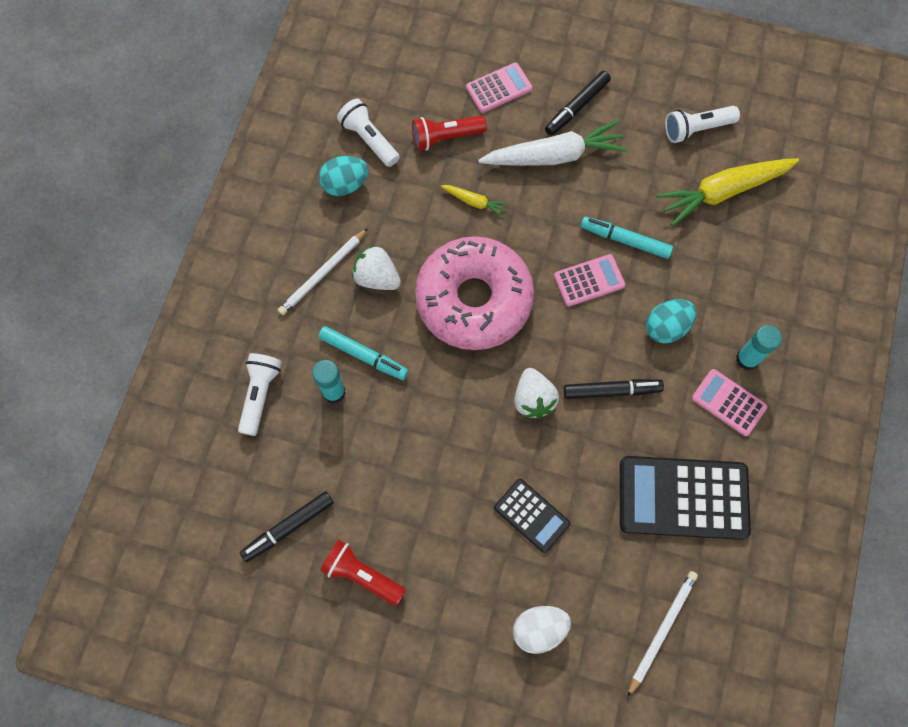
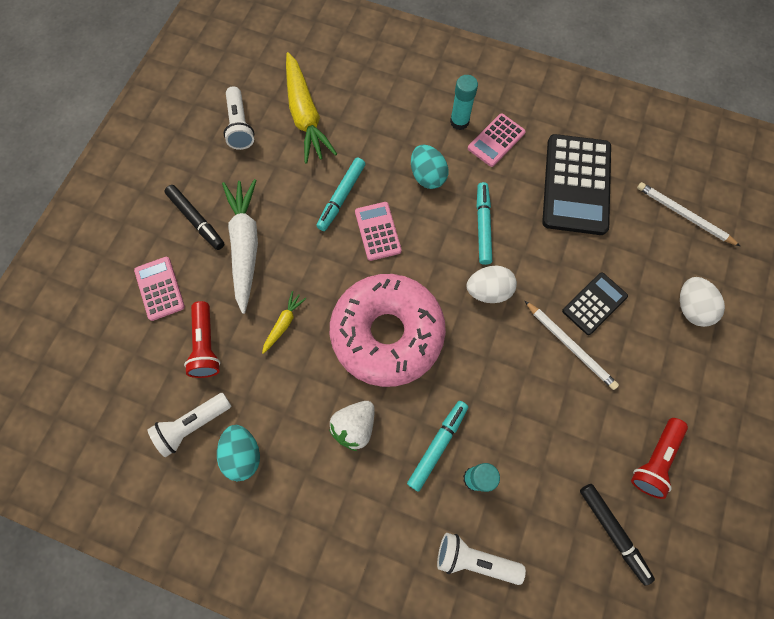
camera: 85 degrees left, 0 degrees up
white pencil [278,228,368,315] -> white pencil moved to [525,301,619,390]
white strawberry [514,368,559,418] -> white egg [467,265,517,303]
black marker [564,379,664,399] -> turquoise marker [477,182,492,265]

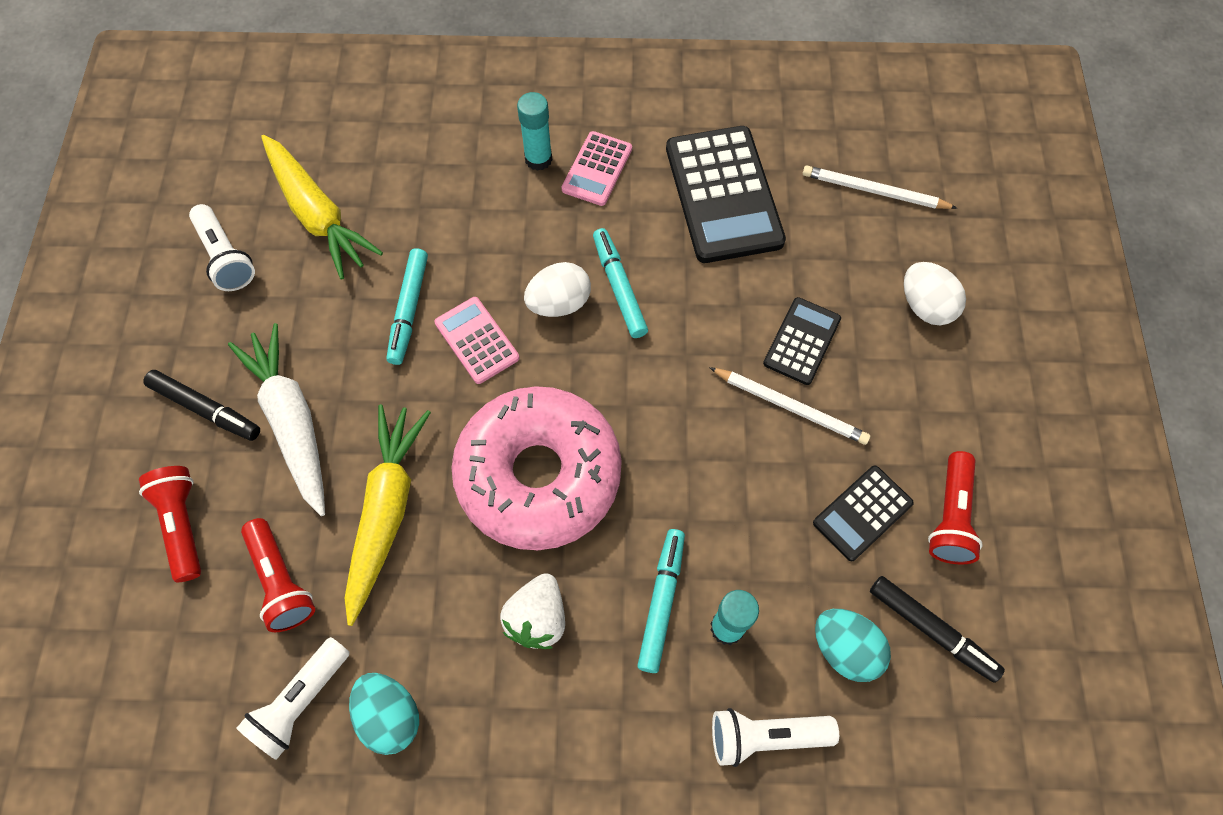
camera: 20 degrees left, 5 degrees down
pink calculator [134,257,185,321] -> red flashlight [139,466,201,582]
yellow carrot [262,291,307,354] -> yellow carrot [344,404,431,626], size x2.14
turquoise egg [411,145,448,189] -> turquoise egg moved to [815,609,891,682]
white egg [467,265,517,303] -> white egg moved to [524,262,591,317]
none -> black calculator [813,465,914,561]

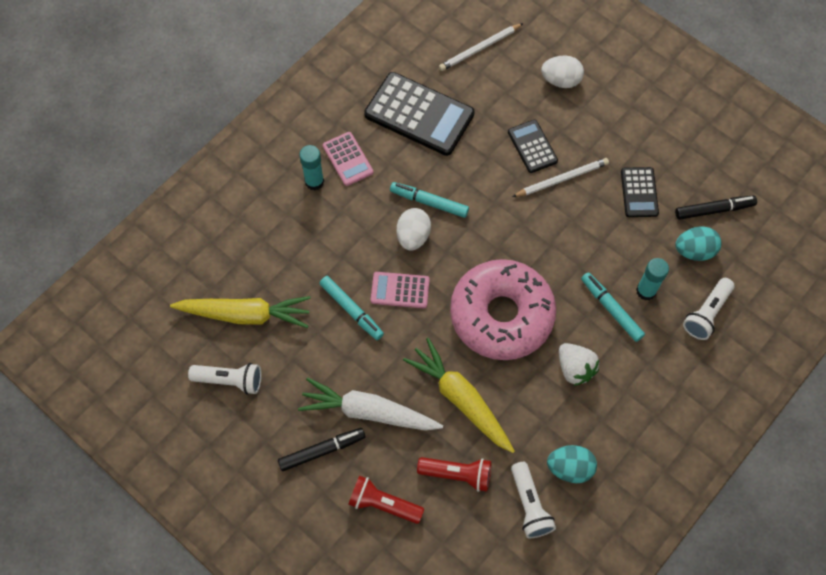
camera: 50 degrees left, 0 degrees up
red flashlight [928,451,982,564] -> none

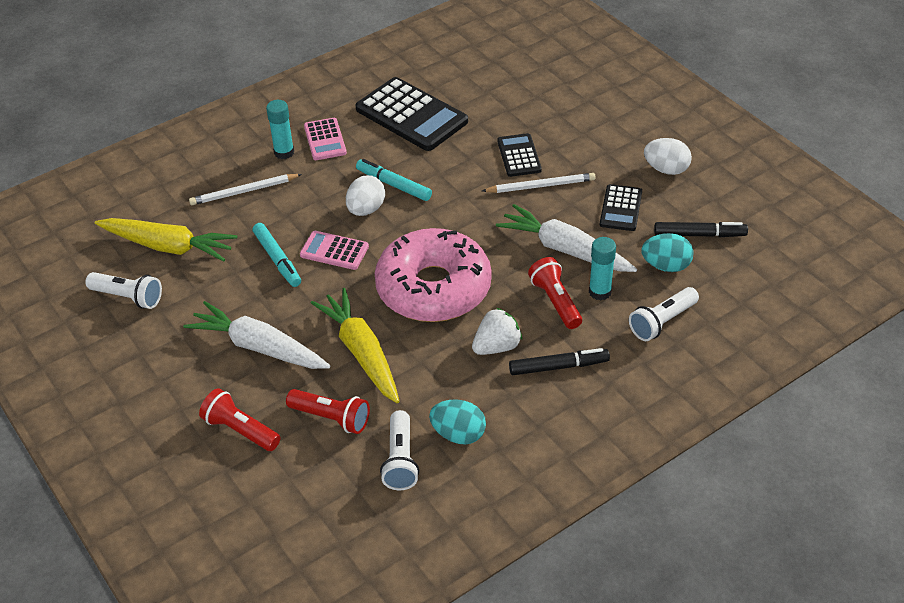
camera: 15 degrees right, 20 degrees down
black marker [278,428,365,471] -> black marker moved to [509,348,610,375]
white pencil [439,23,523,71] -> white pencil moved to [189,174,302,205]
white egg [541,55,584,88] -> white egg moved to [644,138,692,175]
white strawberry [559,343,599,386] -> white strawberry turned 105 degrees counterclockwise [472,308,522,355]
turquoise marker [581,272,645,342] -> red flashlight [528,257,582,329]
none -> white carrot [496,204,637,272]

